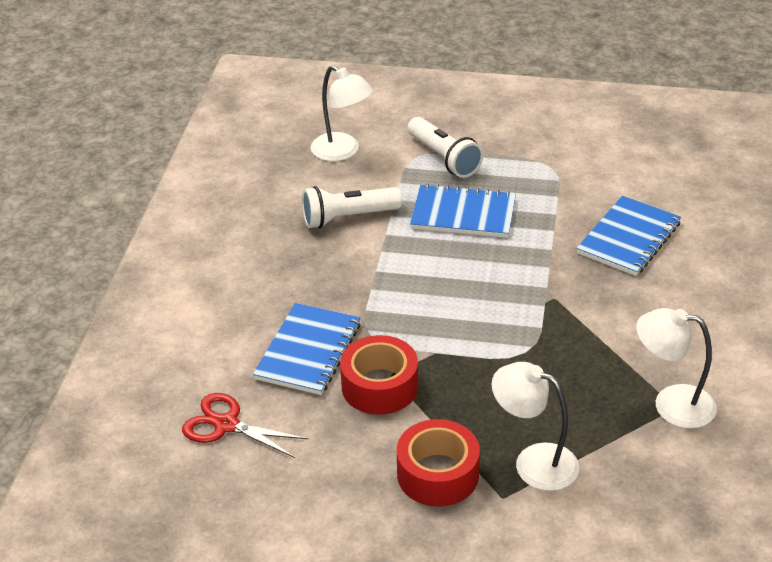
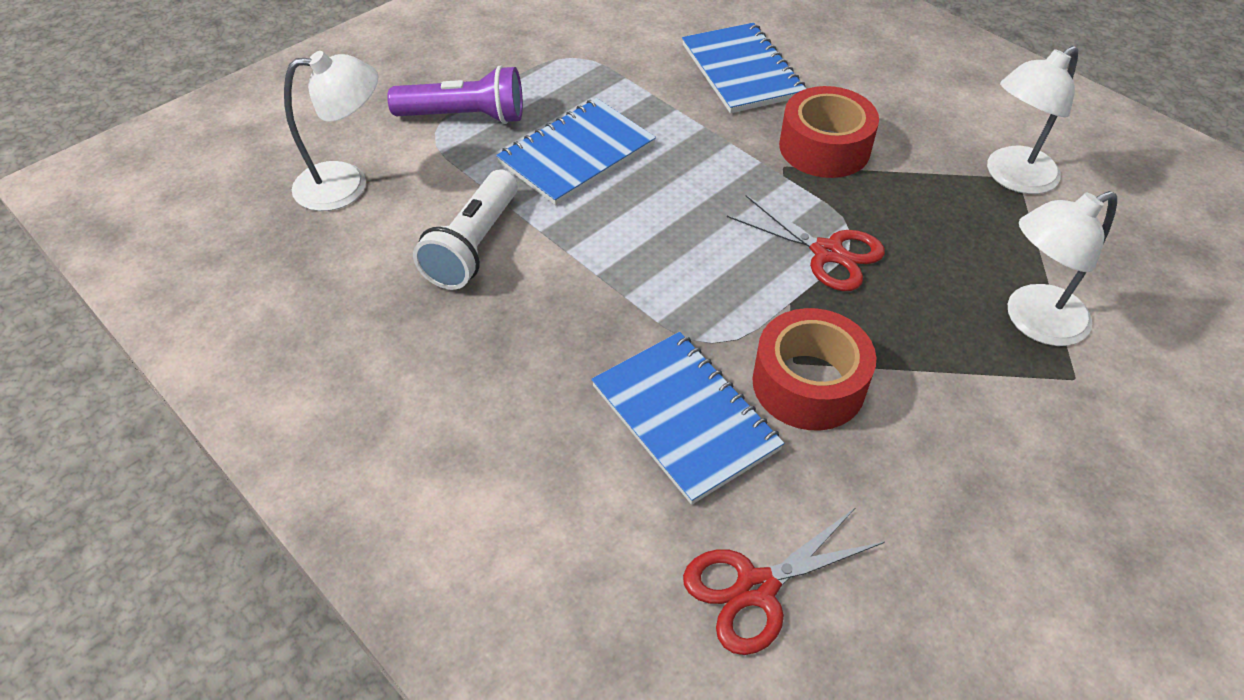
camera: 55 degrees left, 10 degrees up
red tape [397,419,480,506] -> red tape moved to [779,86,879,178]
white flashlight [408,117,483,178] -> purple flashlight [387,65,523,124]
none -> red scissors [727,195,885,291]

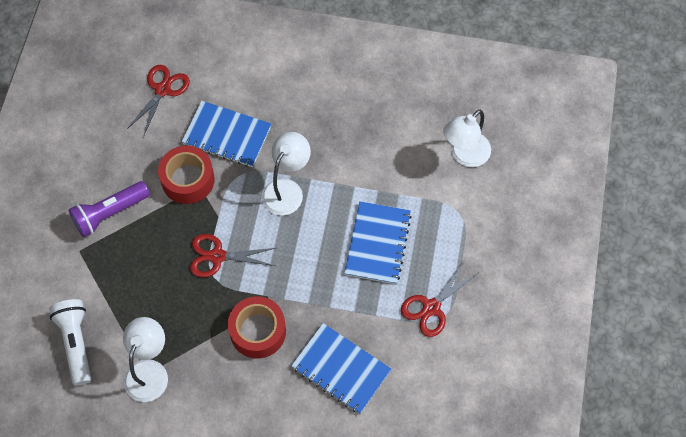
camera: 145 degrees right, 15 degrees up
purple flashlight [387,65,523,124] -> purple flashlight moved to [69,181,150,237]
white flashlight [413,169,518,290] -> white flashlight moved to [49,299,91,386]
white lamp [1008,191,1117,346] -> white lamp moved to [262,132,311,216]
none -> red scissors [401,260,478,337]

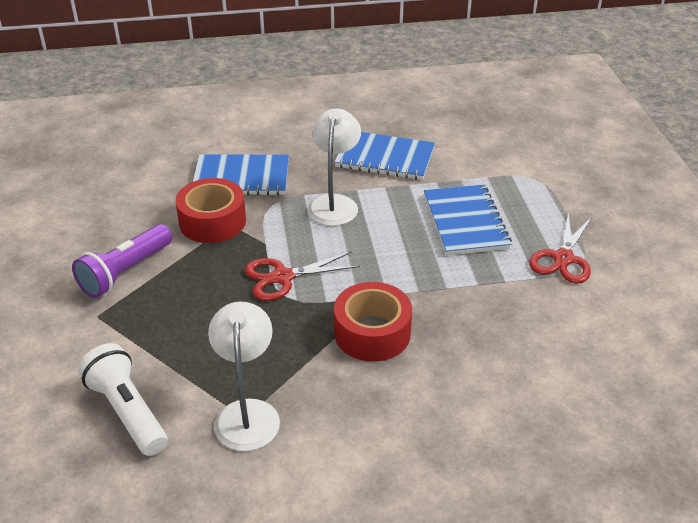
camera: 20 degrees left, 25 degrees down
red scissors [127,65,190,137] -> none
blue notebook [291,323,391,414] -> blue notebook moved to [335,132,435,180]
white lamp [443,110,491,167] -> none

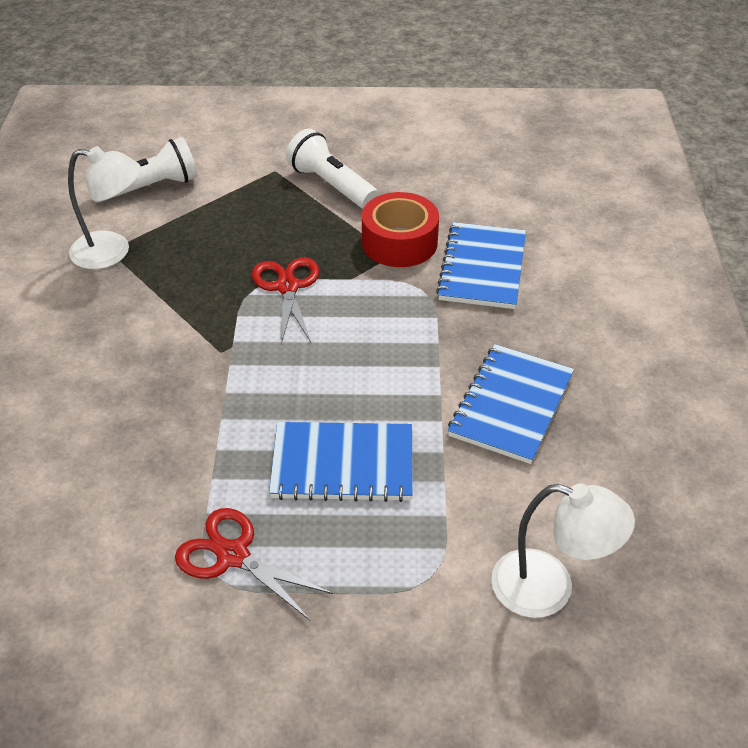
camera: 100 degrees right, 5 degrees up
purple flashlight [72,224,172,298] -> white flashlight [286,129,378,209]
white lamp [308,108,361,226] -> white lamp moved to [491,483,635,618]
red tape [334,282,412,362] -> none

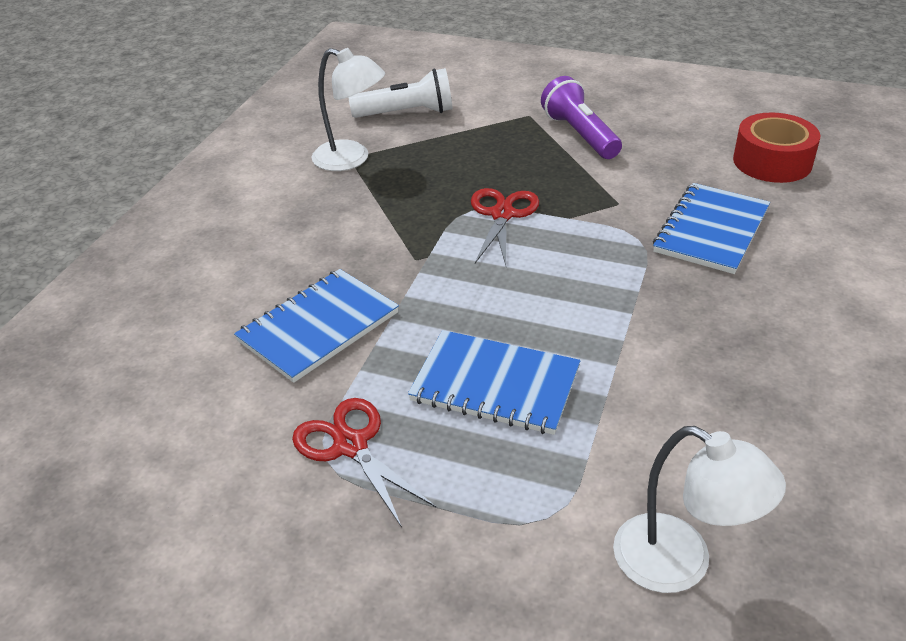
camera: 20 degrees right, 5 degrees down
white flashlight [286,129,378,209] -> purple flashlight [541,76,622,159]
red tape [362,192,439,267] -> red tape moved to [733,113,820,183]
blue notebook [448,344,574,464] -> blue notebook moved to [234,269,399,383]

